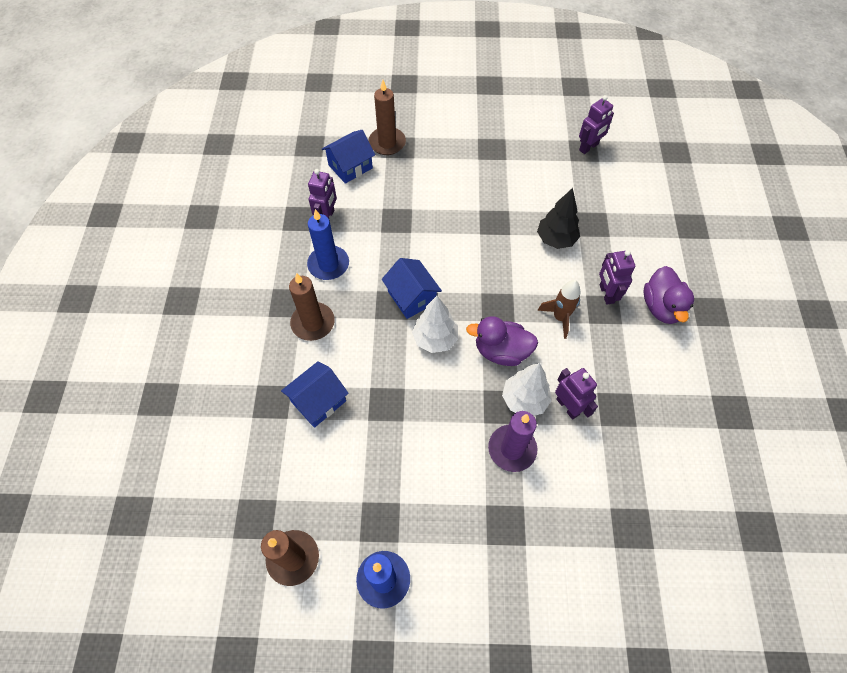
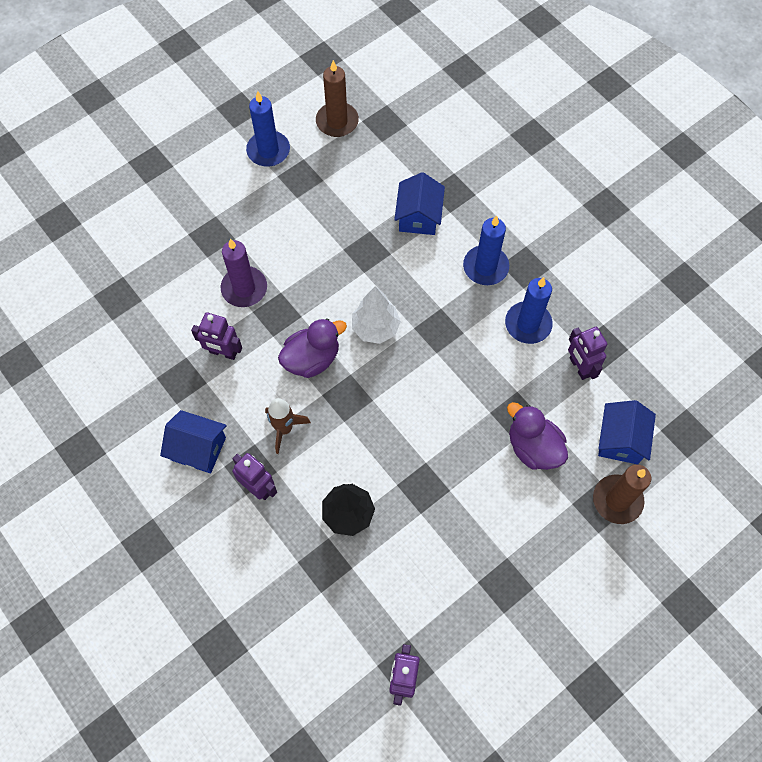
camera: 140 degrees right, 5 degrees up
brown candle [289,273,335,341] -> blue candle [463,216,509,285]
blue house [382,258,442,319] -> blue house moved to [160,410,227,473]
white tree [502,363,552,416] -> none
purple duck [643,266,694,324] -> purple duck moved to [507,402,568,470]

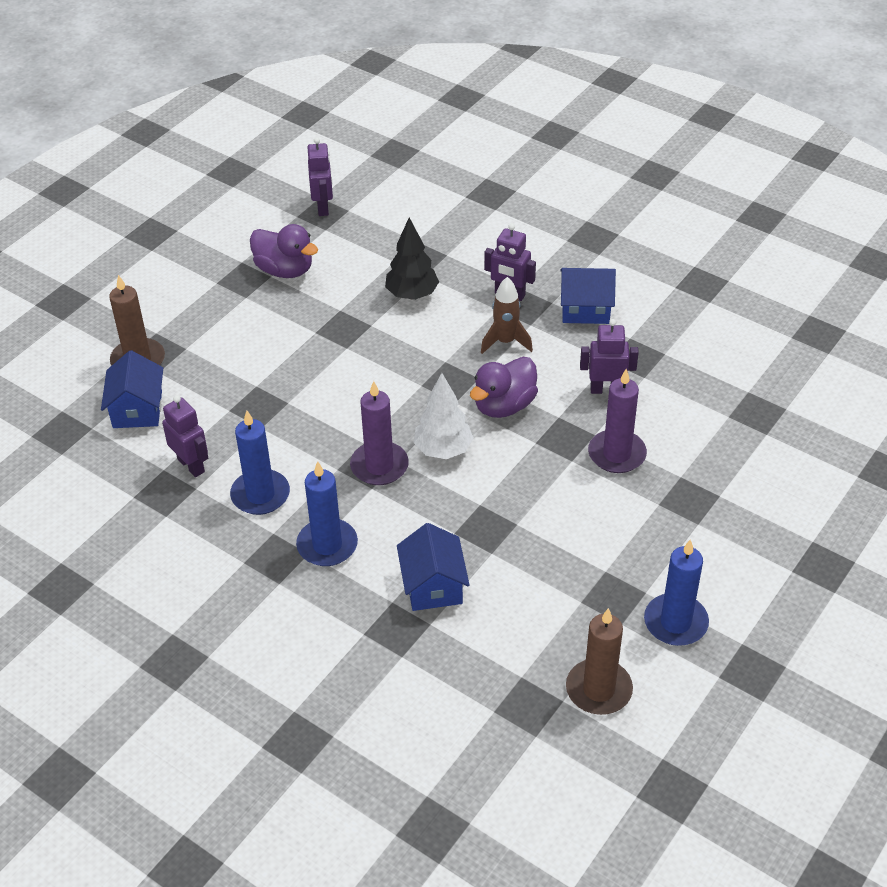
camera: 165 degrees right, 20 degrees down
purple duck [507,402,568,470] -> purple duck moved to [250,224,318,278]
none -> purple candle [350,381,409,485]

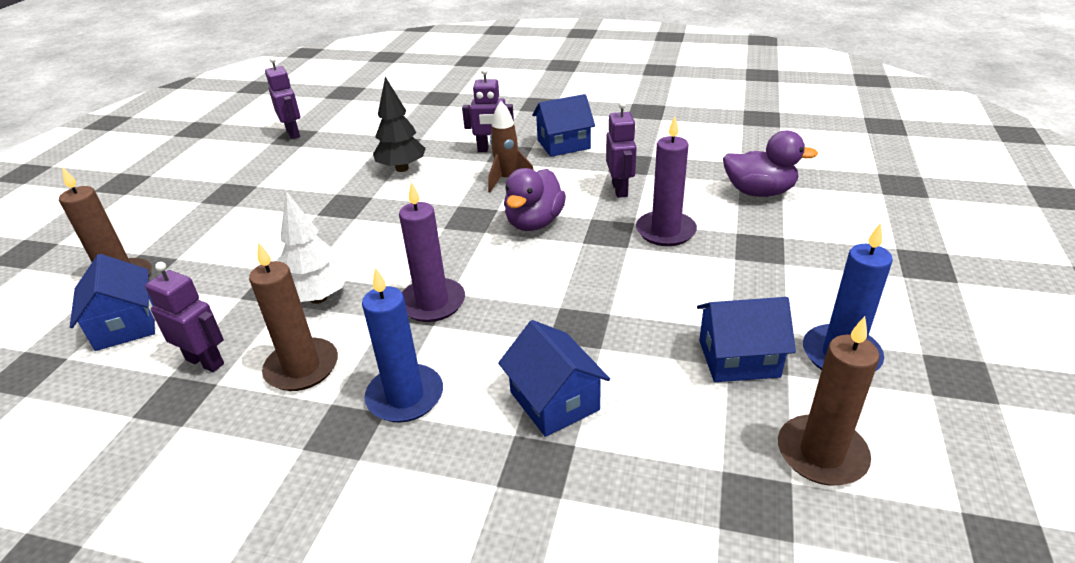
camera: 20 degrees left, 10 degrees down
blue candle [230,411,290,515] -> brown candle [249,242,338,391]
purple duck [250,224,318,278] -> purple duck moved to [723,130,818,197]
white tree [414,373,474,459] -> white tree moved to [279,191,349,304]
purple robot [580,319,639,394] -> purple robot turned 105 degrees clockwise [606,101,637,198]
none -> blue house [697,297,796,382]

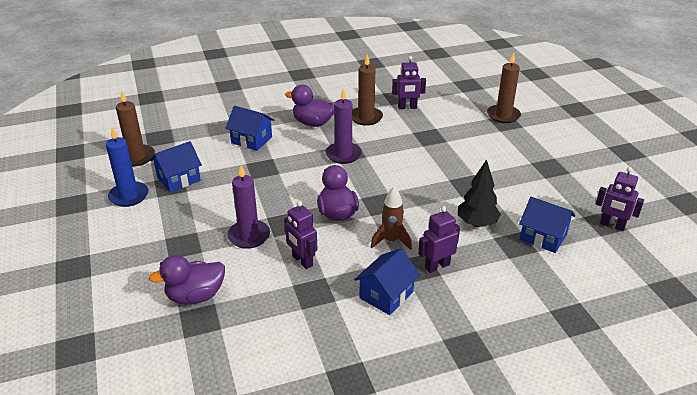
camera: 145 degrees right, 0 degrees up
blue house [70,254,155,351] -> blue house moved to [519,197,575,253]
white tree [279,191,349,304] -> none
blue candle [362,267,443,423] -> purple duck [285,85,334,127]

